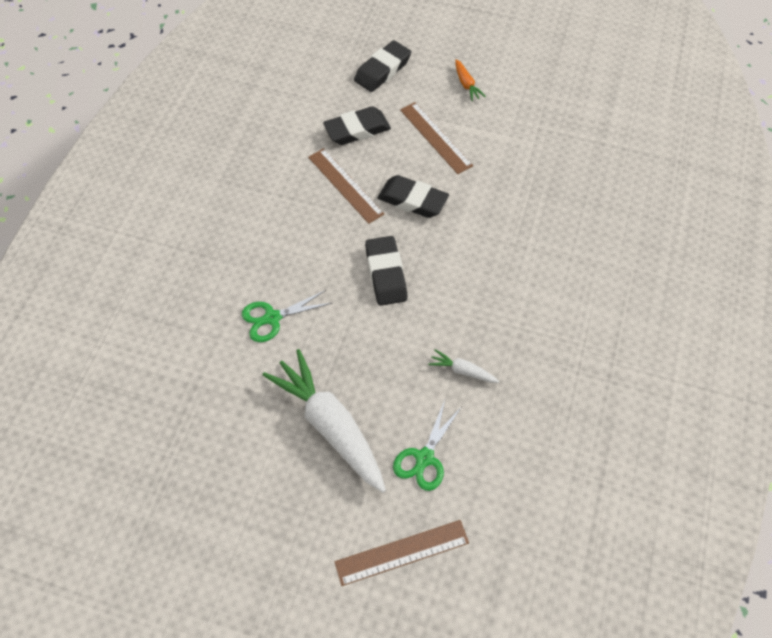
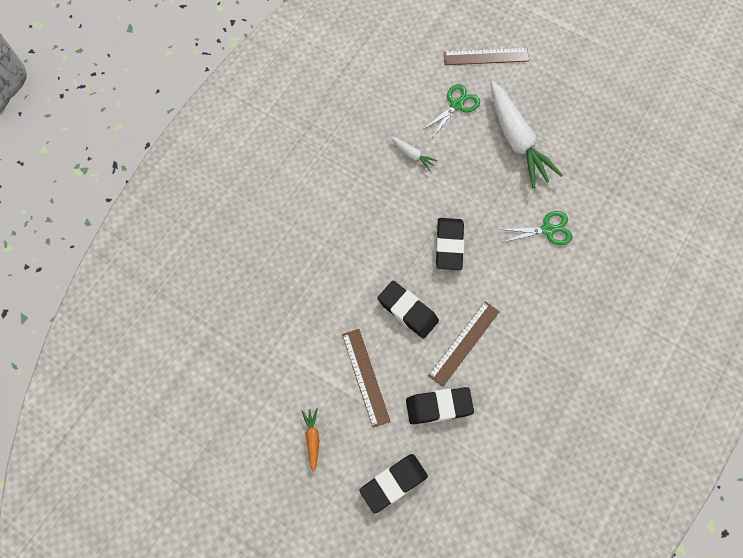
camera: 165 degrees left, 10 degrees up
brown ruler [308,148,385,224] -> brown ruler turned 60 degrees clockwise [428,301,500,387]

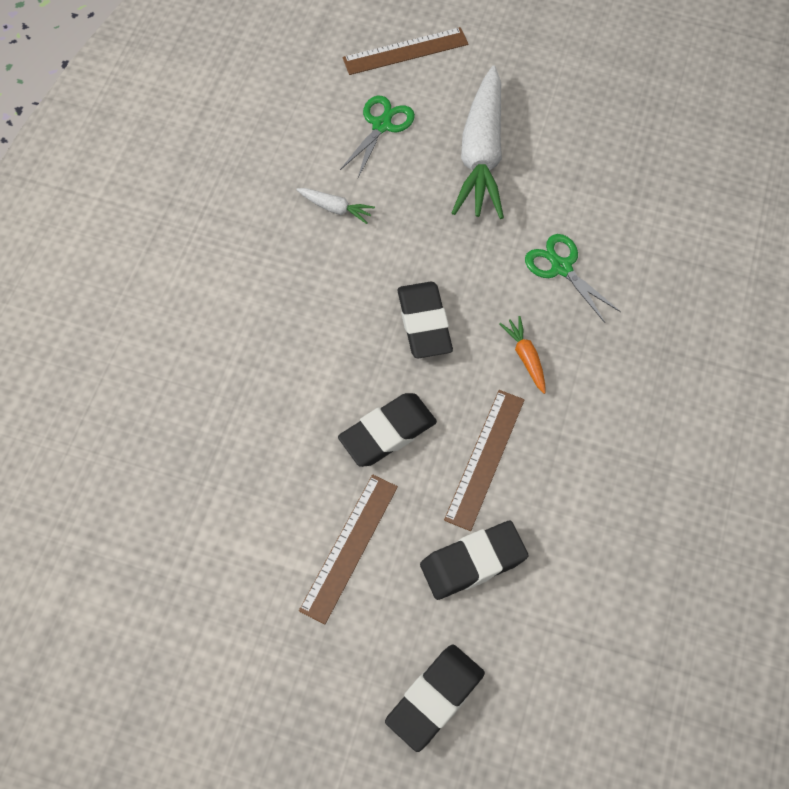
camera: 15 degrees left, 5 degrees down
orange carrot [301,408,319,472] -> orange carrot moved to [499,316,546,394]
brown ruler [342,329,391,428] -> brown ruler turned 60 degrees clockwise [299,475,398,624]
black eraser [377,281,439,339] -> black eraser turned 60 degrees counterclockwise [338,393,437,467]
white carrot [491,81,563,188] -> white carrot turned 45 degrees clockwise [452,66,504,219]
green scissors [499,211,572,245] -> green scissors turned 105 degrees counterclockwise [525,234,621,323]

